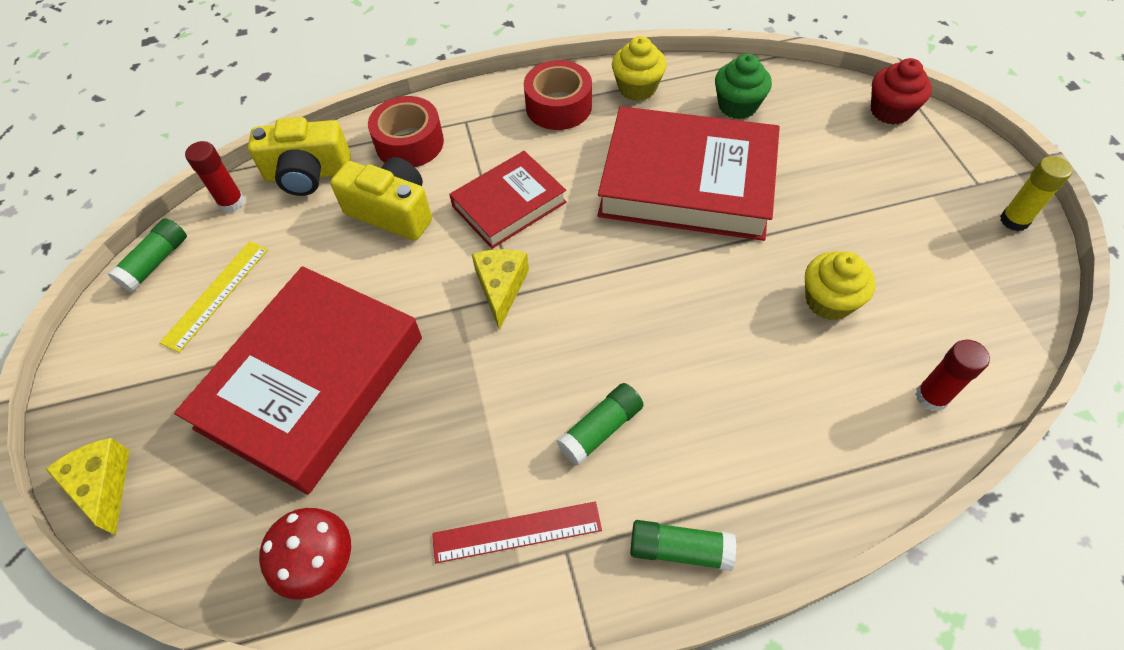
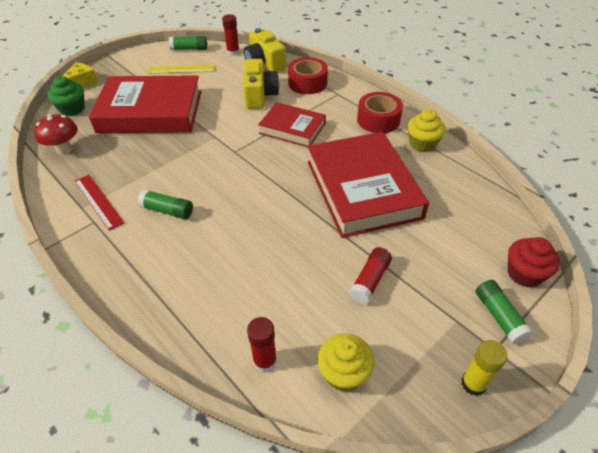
camera: 60 degrees right, 10 degrees down
yellow cheese [472,249,529,330] -> none
green glue stick [630,520,736,571] -> green glue stick moved to [476,280,533,345]
green cupcake [715,54,772,119] -> green cupcake moved to [48,76,85,116]
yellow cupcake [805,252,875,320] -> yellow cupcake moved to [317,333,374,392]
none -> red glue stick [349,247,392,304]

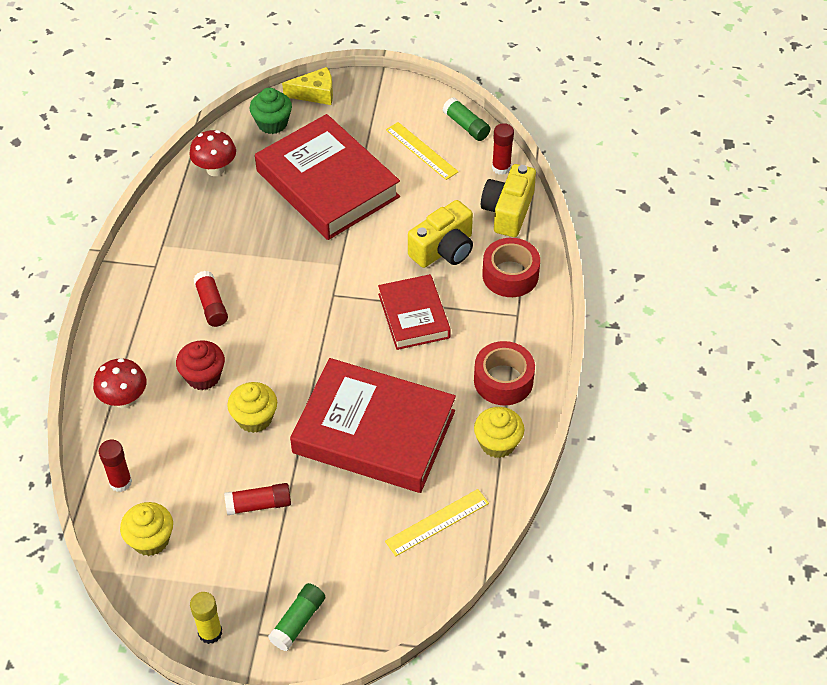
camera: 50 degrees right, 5 degrees up
red ruler [75,175,124,231] -> none
green glue stick [138,189,193,219] -> red glue stick [193,271,228,327]
red book [308,132,429,238] -> red book turned 75 degrees clockwise [290,358,456,493]
red cupcake [508,237,560,287] -> red cupcake moved to [176,340,225,390]
none -> red mushroom [93,358,146,408]
none -> yellow cupcake [227,382,277,433]
none -> yellow ruler [385,489,489,556]

